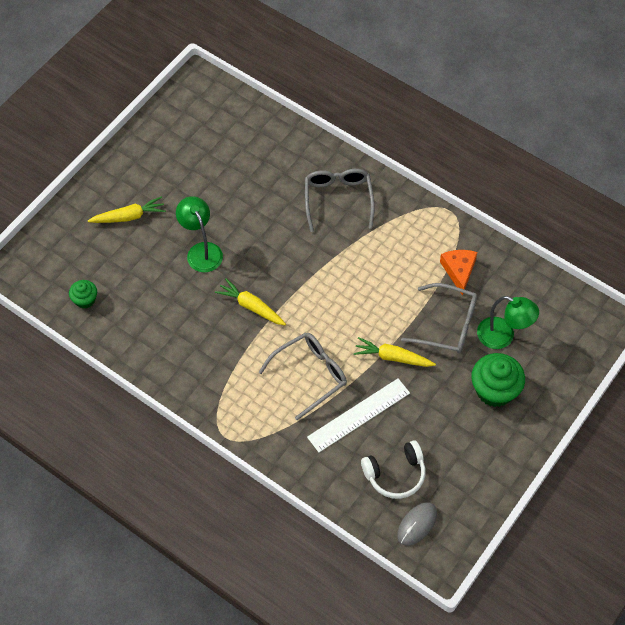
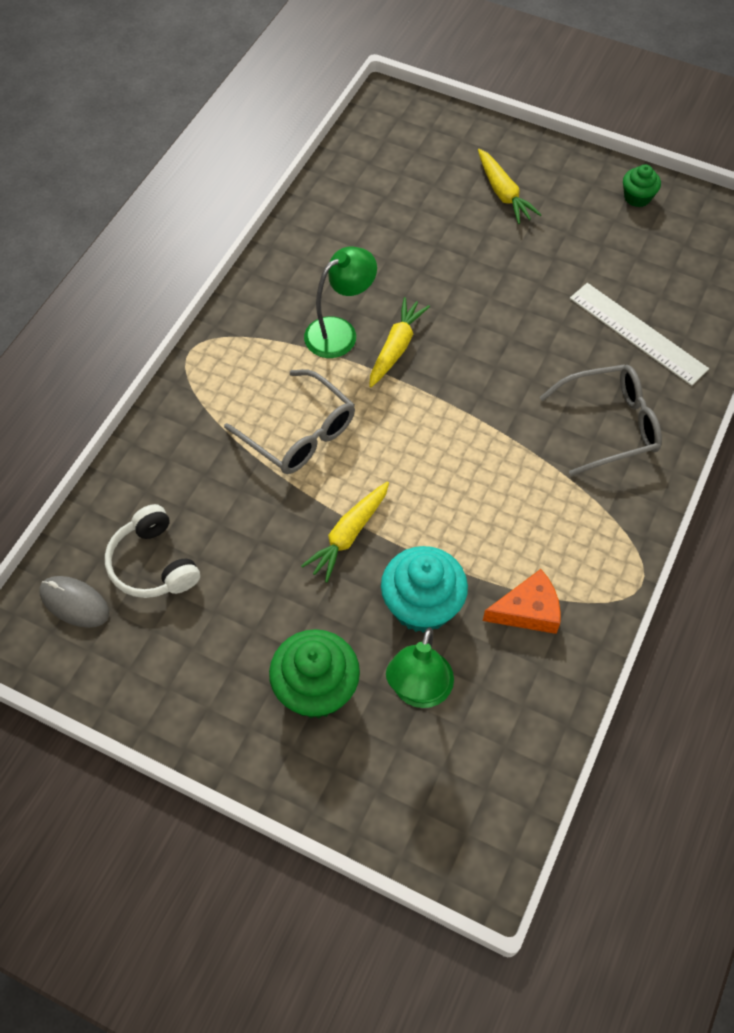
camera: 80 degrees right, 0 degrees up
green cupcake [69,280,97,309] -> green cupcake moved to [623,164,661,207]
green lamp [176,196,223,272] -> green lamp moved to [304,246,377,358]
white ruler [307,378,410,452] -> white ruler moved to [570,283,709,386]
yellow carrot [354,337,436,367] -> yellow carrot turned 150 degrees counterclockwise [301,482,389,583]
grey glasses [401,283,477,354] -> turquoise cupcake [381,546,468,633]

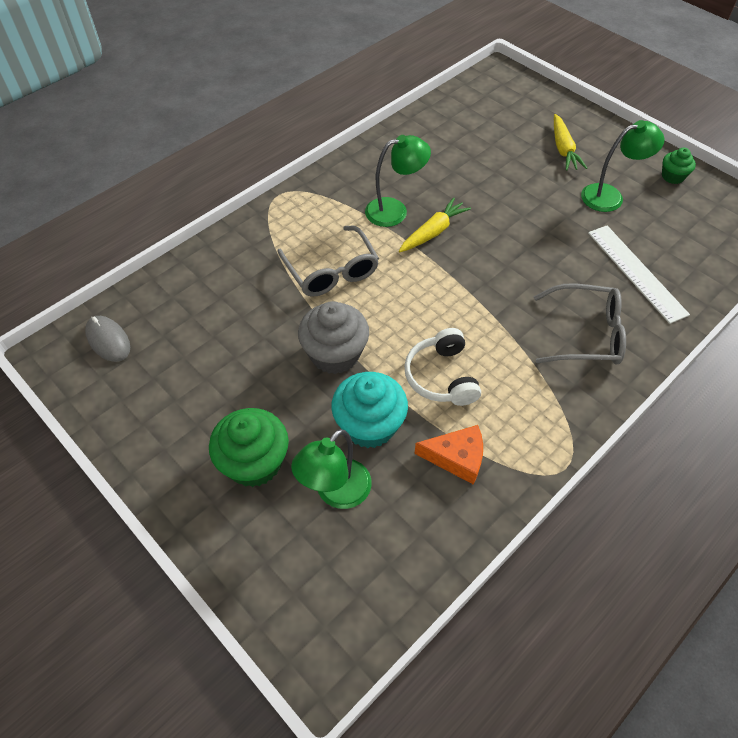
camera: 20 degrees right, 5 degrees down
white headphones [105,504,200,598] -> white headphones moved to [404,328,481,406]
yellow carrot [301,482,389,583] -> grey cupcake [298,301,369,374]
none -> green lamp [581,120,665,212]

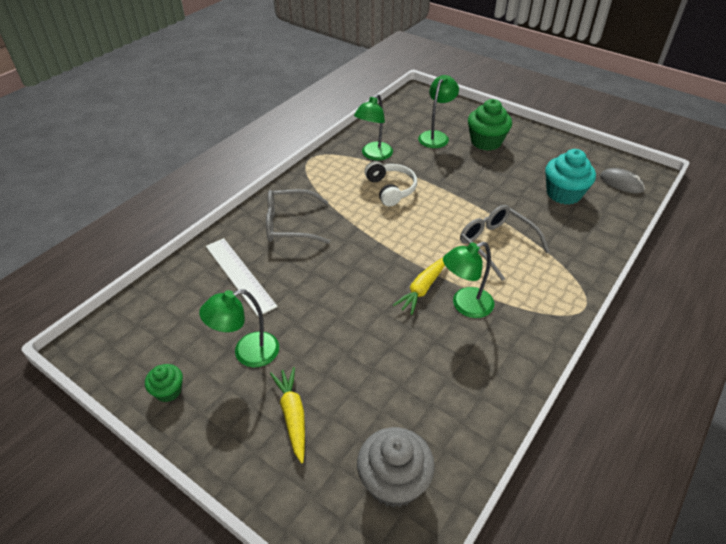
camera: 170 degrees right, 10 degrees down
grey cupcake [298,301,369,374] -> grey cupcake moved to [357,427,435,508]
turquoise cupcake [331,372,408,448] -> turquoise cupcake moved to [545,149,596,205]
orange cheese [414,425,483,485] -> green lamp [354,94,393,160]

